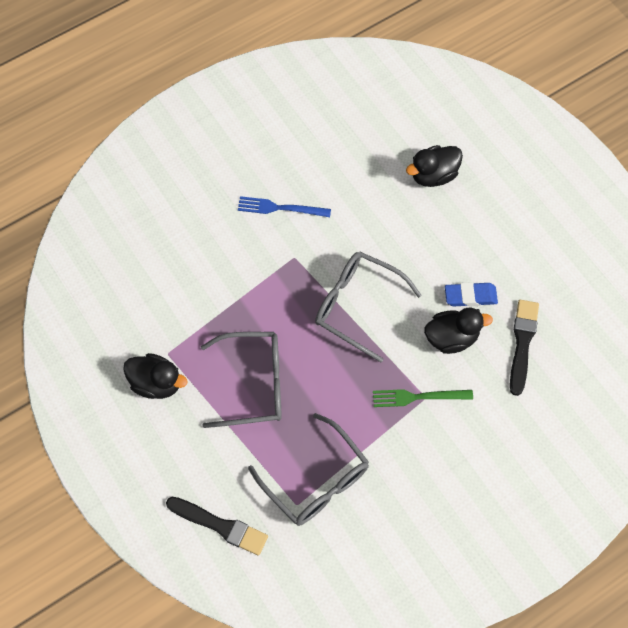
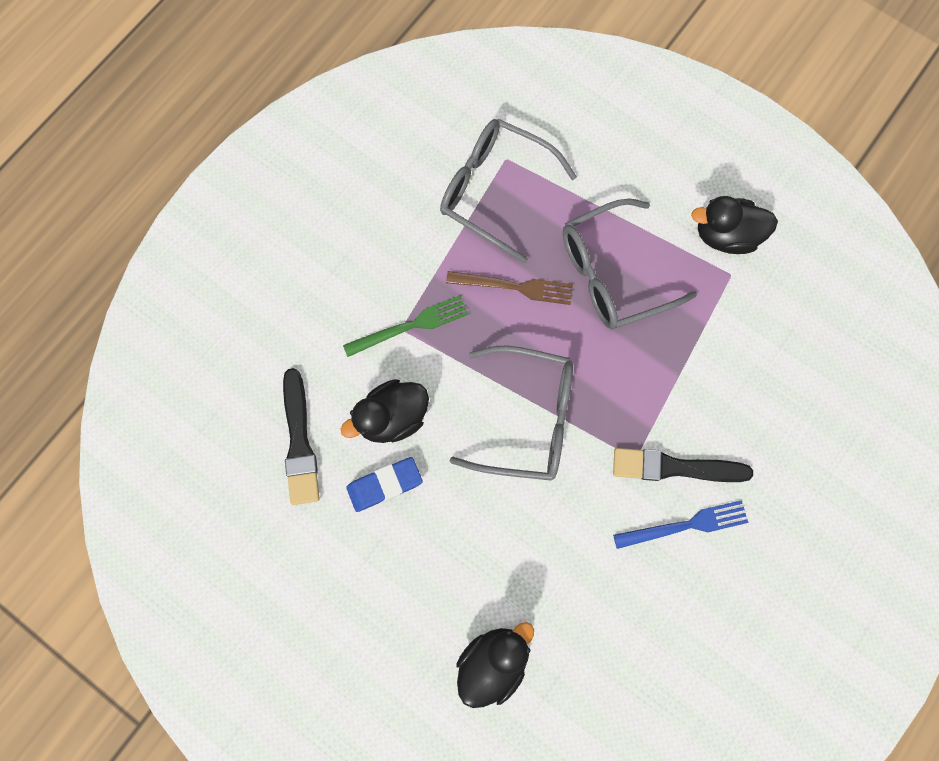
camera: 160 degrees right, 10 degrees up
black brush [166,497,268,556] -> black brush moved to [613,448,753,482]
none -> brown fork [446,271,573,305]

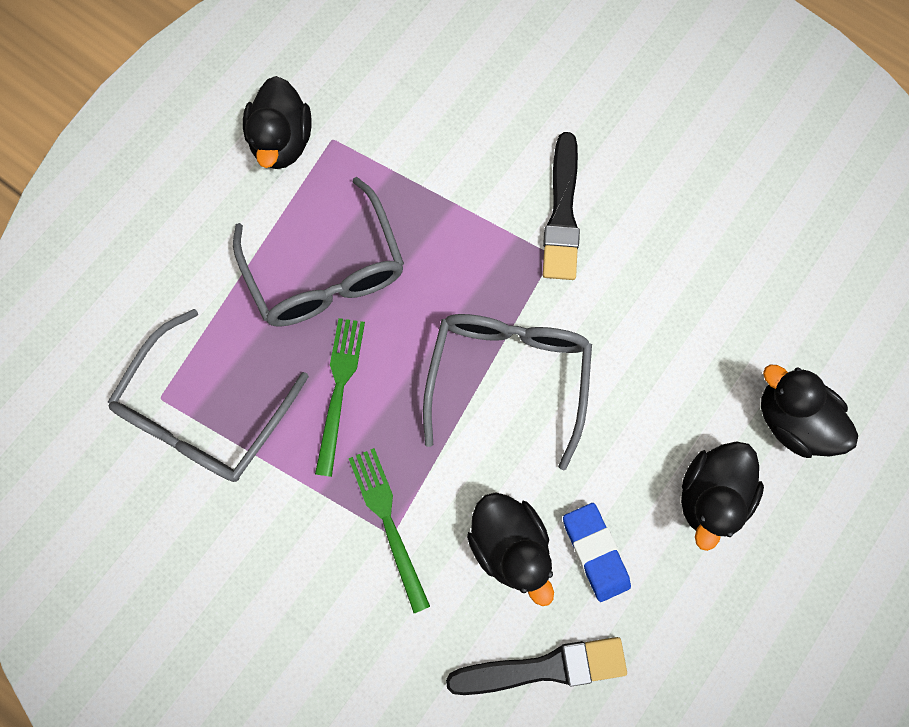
camera: 90 degrees left, 0 degrees up
brown fork [446,271,573,305] -> green fork [315,318,365,477]
blue fork [613,500,748,549] -> none
none -> black duck [681,441,764,551]

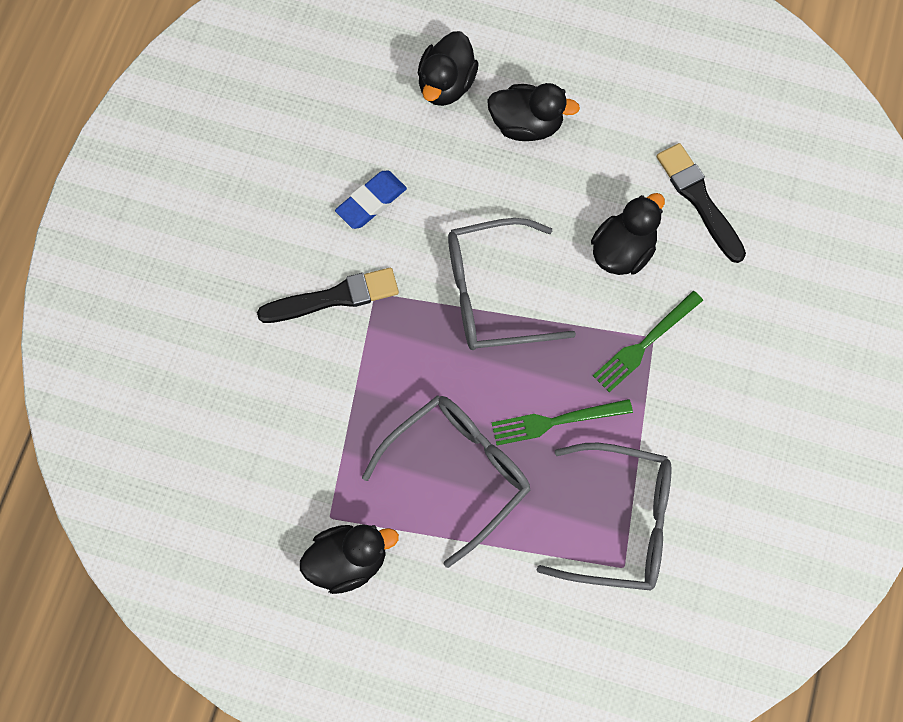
camera: 110 degrees left, 5 degrees down
blue eraser [563,503,631,602] -> blue eraser moved to [335,171,407,229]

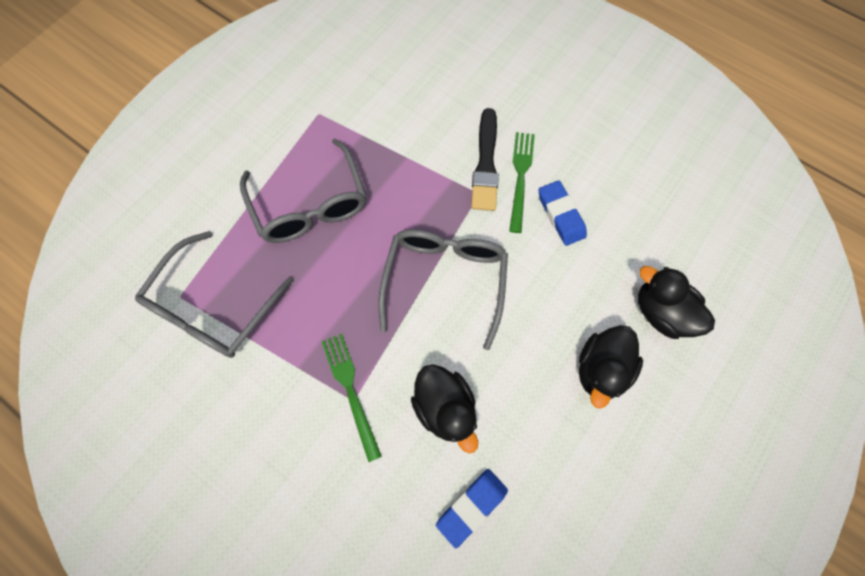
camera: 110 degrees right, 0 degrees up
black duck [300,524,399,594] -> none
green fork [492,399,633,445] -> green fork moved to [509,132,535,233]
black brush [656,143,746,263] -> blue eraser [436,469,508,548]

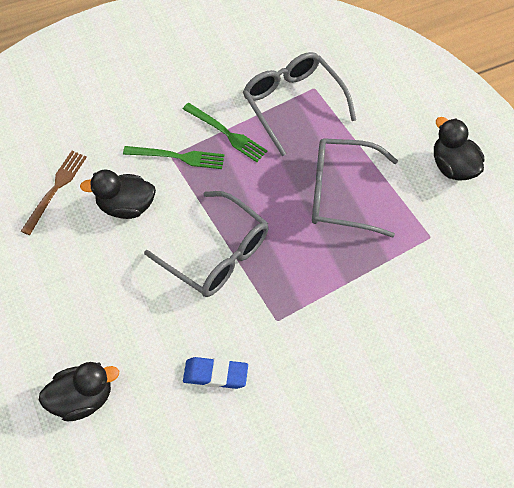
camera: 120 degrees right, 10 degrees down
blue eraser [436,469,508,548] -> brown fork [21,151,87,235]
black brush [471,108,499,211] -> none
green fork [509,132,535,233] -> green fork moved to [183,103,268,162]
black duck [579,325,643,409] -> black duck moved to [434,117,484,181]

